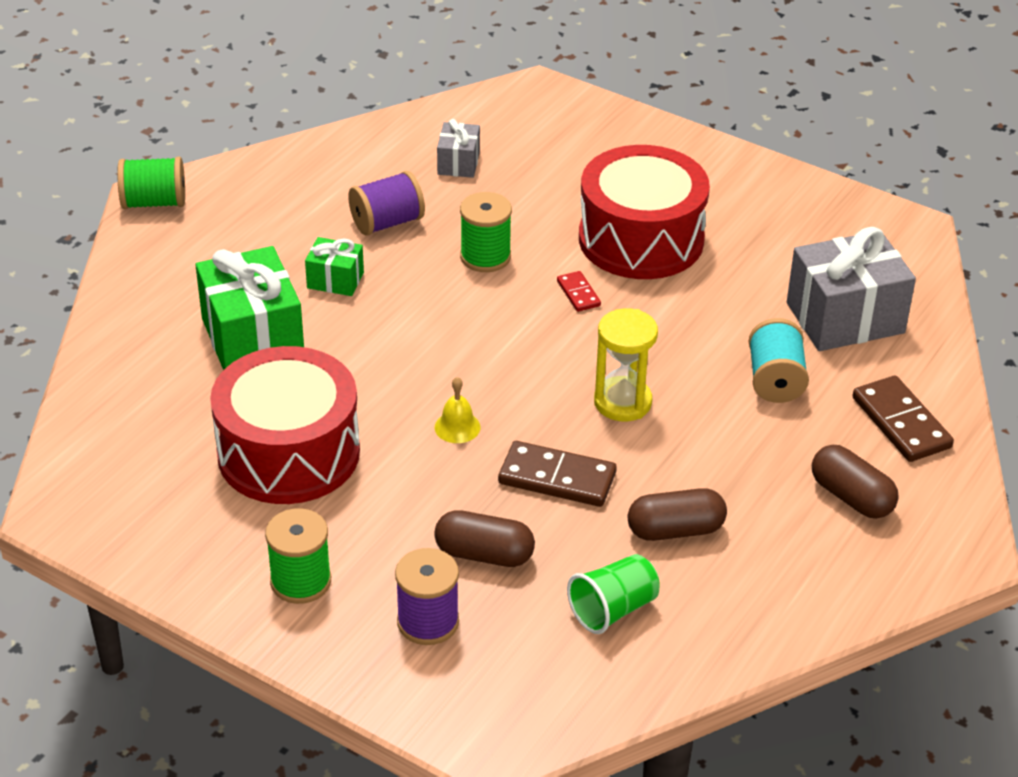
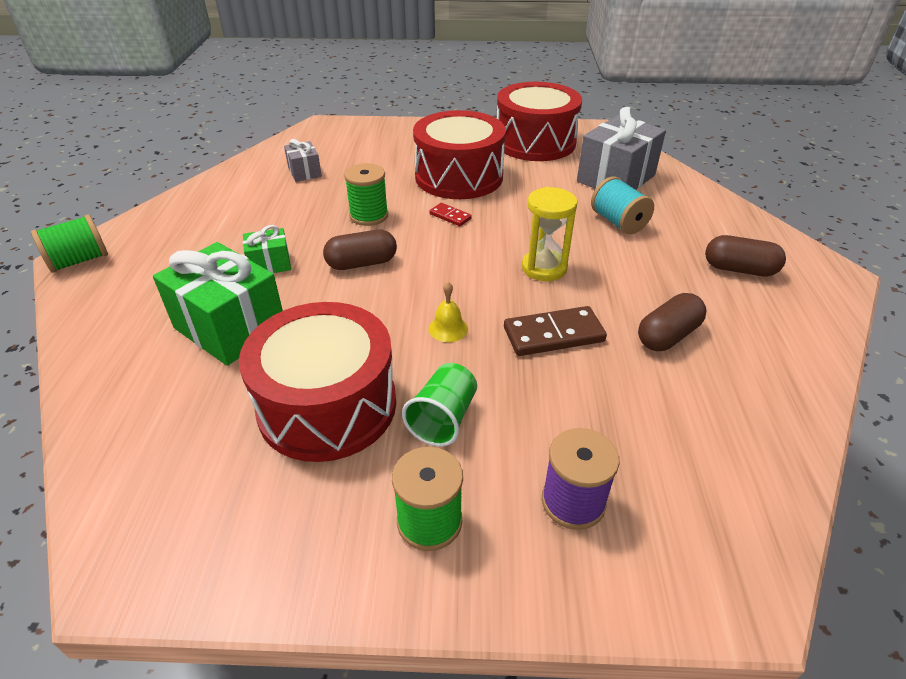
camera: 30 degrees left, 0 degrees up
purple spool [348,171,425,236] -> none
brown capsule [434,510,535,567] -> brown capsule moved to [323,230,397,270]
green cup [567,554,660,634] -> green cup moved to [402,363,477,447]
brown domino [853,375,954,462] -> none
none -> red drum [497,82,582,161]

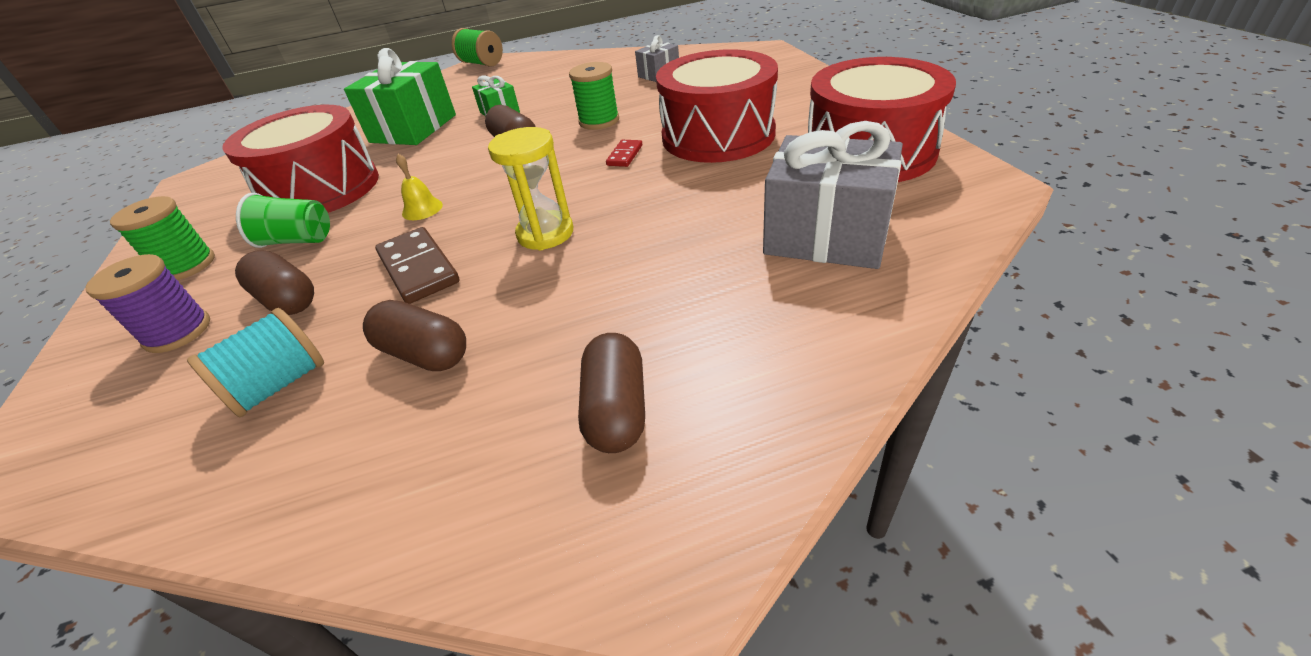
camera: 75 degrees right, 0 degrees up
turquoise spool [591,177,654,234] -> turquoise spool moved to [187,308,324,417]
none -> brown capsule [235,250,314,315]

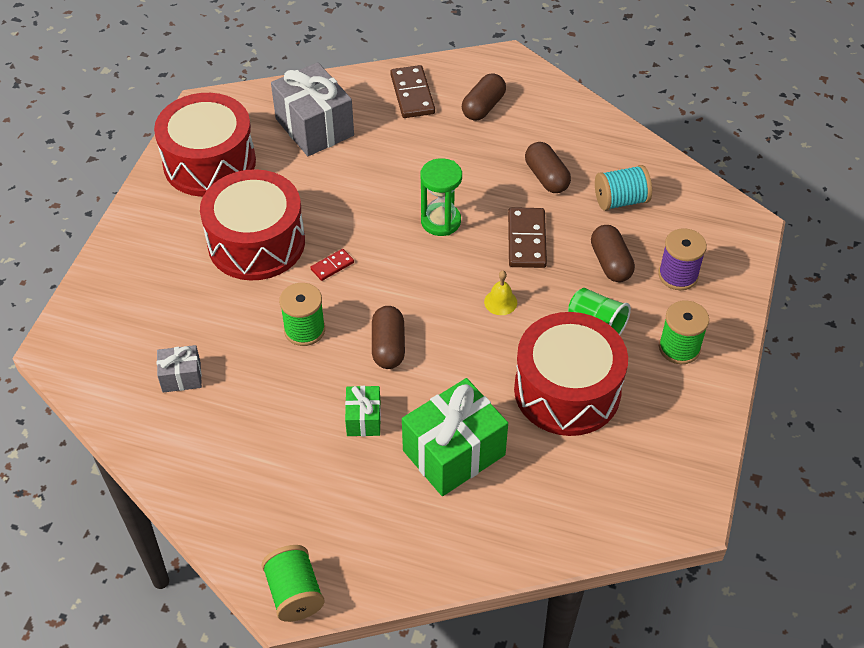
camera: 150 degrees left, 10 degrees up
yellow hourglass [488,127,573,250] -> green hourglass [420,158,462,236]
none -> brown domino [390,65,435,118]

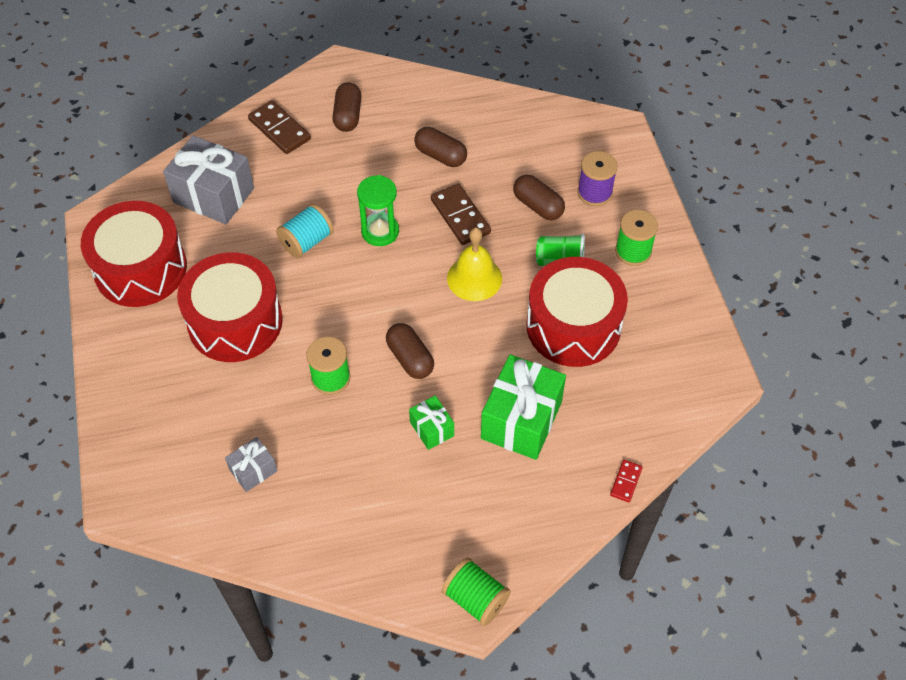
camera: 30 degrees left, 5 degrees up
red domino [310,249,354,281] -> red domino moved to [610,460,643,503]
yellow bell [484,271,517,315] -> yellow bell [447,228,502,301], size x1.82
turquoise spool [595,165,652,211] -> turquoise spool moved to [276,204,334,258]

